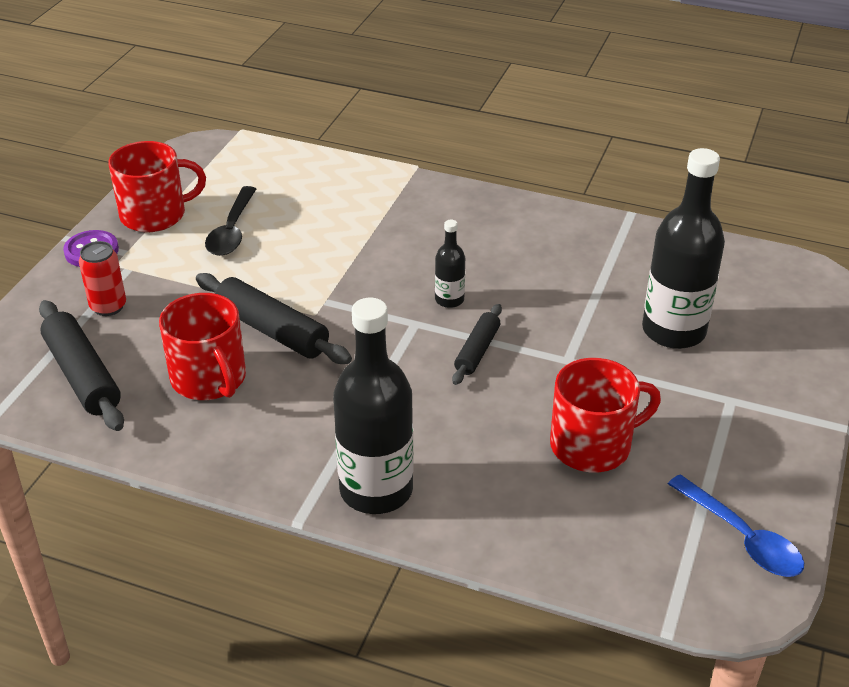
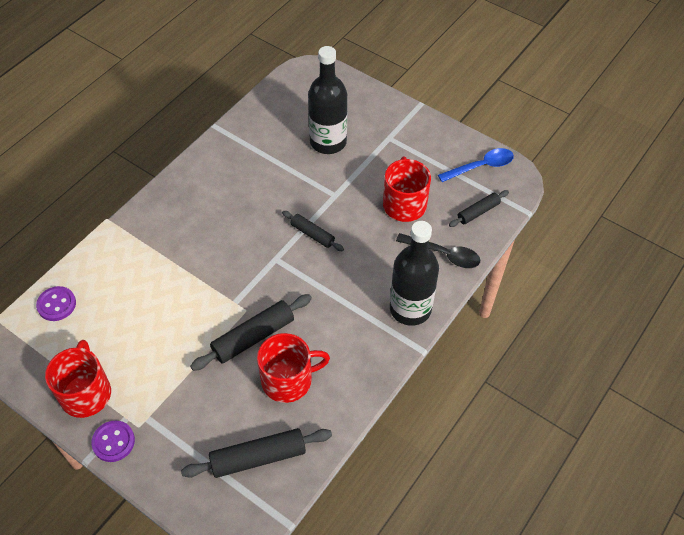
camera: 75 degrees left, 15 degrees up
red can [79,241,126,316] -> none
black spoon [205,186,256,256] -> black spoon moved to [396,233,480,268]
black bottle [435,220,465,308] -> none
none -> purple button [36,286,76,321]
none -> black rolling pin [449,190,509,227]

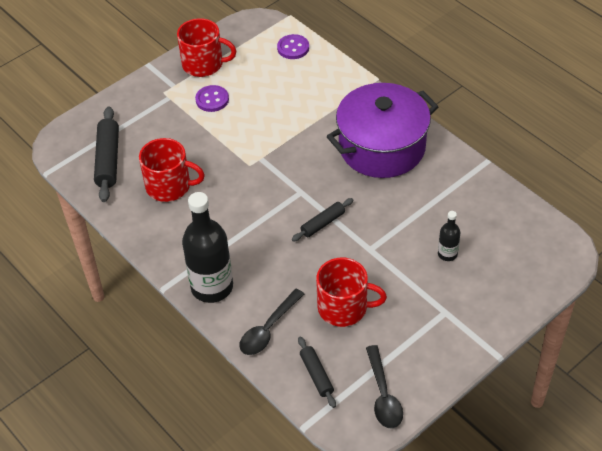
camera: 105 degrees right, 5 degrees down
purple button [91,421,135,462] -> purple button moved to [195,85,229,112]
black rolling pin [190,294,312,371] -> none
red mug [257,333,330,403] -> red mug turned 75 degrees counterclockwise [139,138,205,202]
black bottle [308,46,347,154] -> black bottle [438,211,460,261], size x0.47
blue spoon [438,148,514,182] -> black spoon [366,345,403,428]
none -> purple pot [327,83,439,178]

